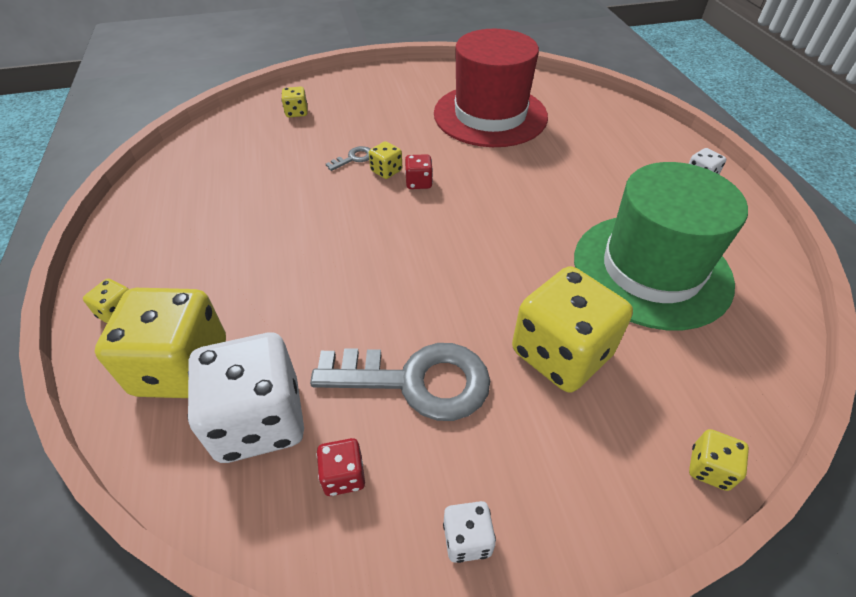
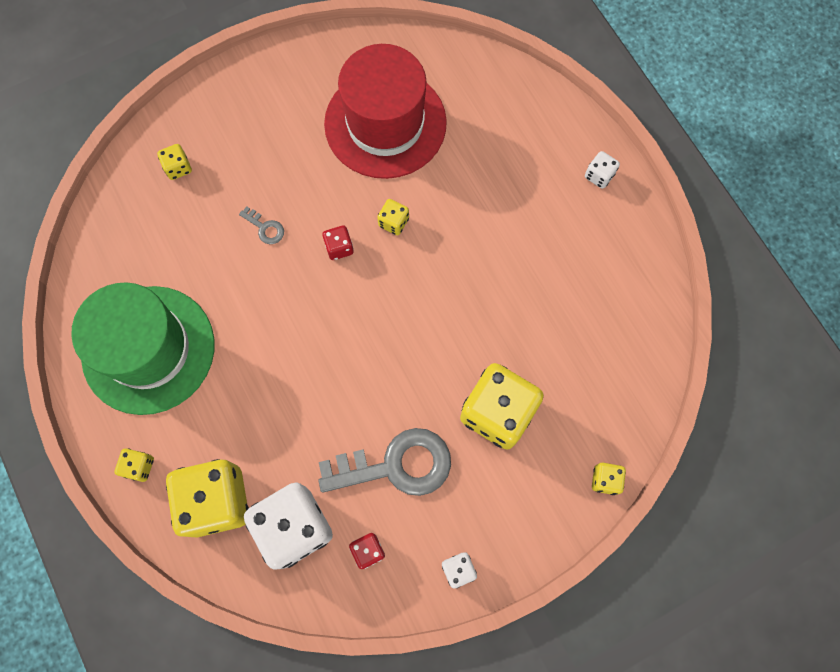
camera: 15 degrees left, 25 degrees up
grey key [326,146,370,171] -> grey key turned 90 degrees clockwise [239,206,284,244]
yellow dice [369,141,402,179] -> yellow dice moved to [377,199,409,235]
green hat [574,162,748,330] -> green hat moved to [71,282,214,415]

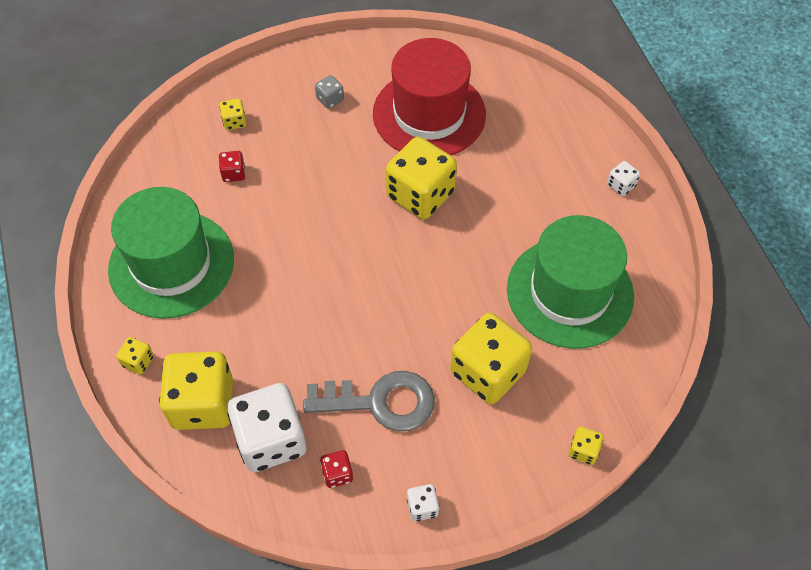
camera: 10 degrees right, 15 degrees down
grey key [239,206,284,244] -> none
red dice [322,225,354,260] -> red dice moved to [219,151,246,182]
yellow dice [377,199,409,235] -> yellow dice [386,137,457,219], size x2.29
none -> grey dice [315,75,344,109]
none -> green hat [507,215,634,349]

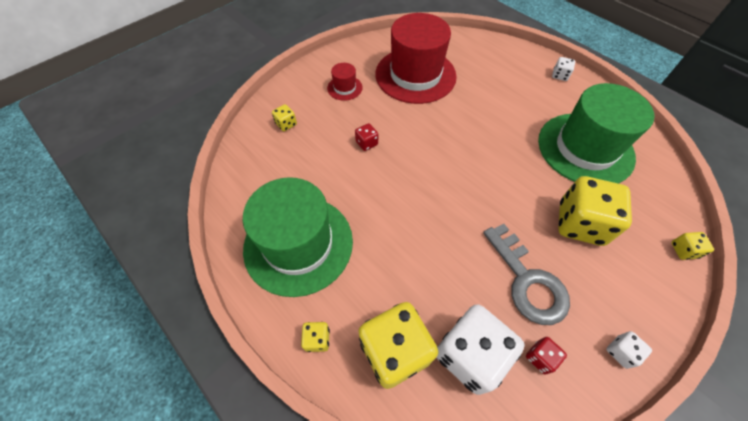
camera: 25 degrees left, 0 degrees up
red dice [219,151,246,182] -> red dice moved to [355,123,378,151]
grey key [303,371,435,432] -> grey key turned 90 degrees clockwise [483,224,570,325]
grey dice [315,75,344,109] -> red hat [327,63,363,101]
yellow dice [386,137,457,219] -> none

